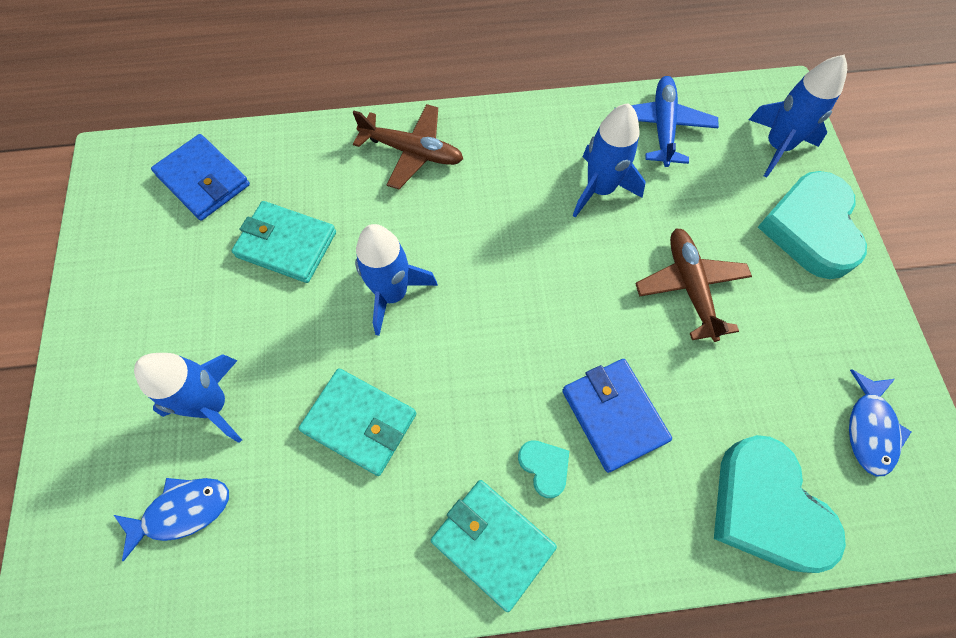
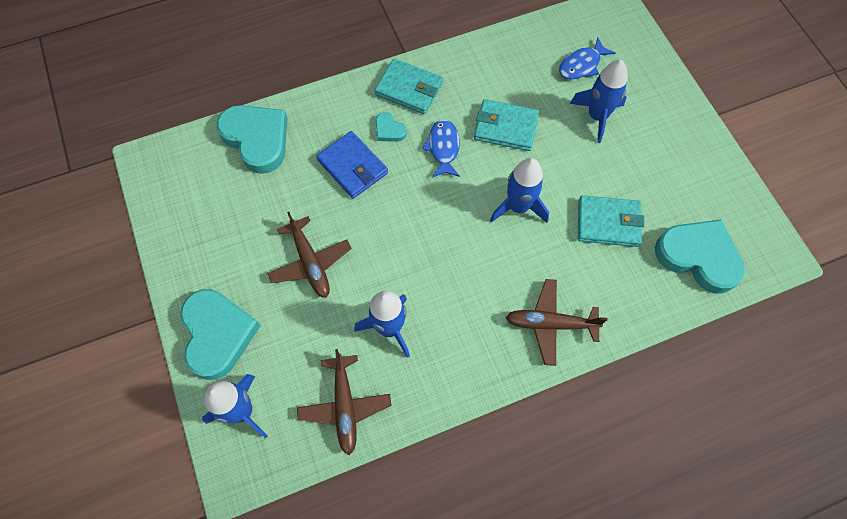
camera: 165 degrees right, 0 degrees up
blue wallet [151,134,250,220] -> turquoise heart [655,219,745,294]
blue plane [614,76,719,167] -> brown plane [297,349,392,455]
blue fish [849,369,911,476] -> blue fish moved to [422,119,460,178]

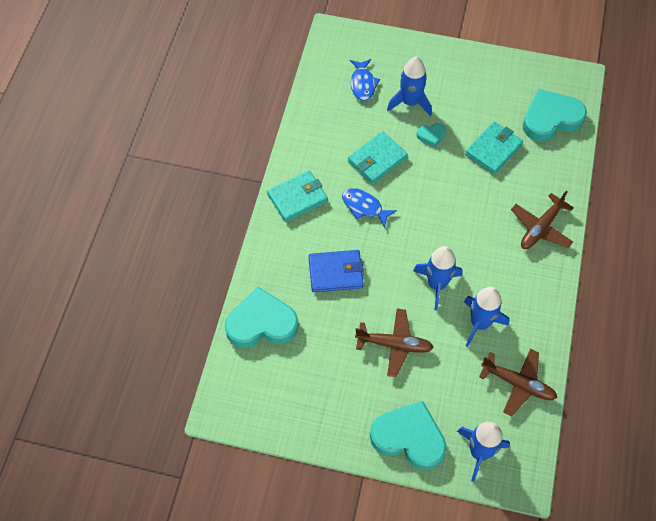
camera: 55 degrees left, 5 degrees down
turquoise heart [376,112,407,142] -> turquoise heart moved to [417,123,446,147]
blue rocket [490,158,549,223] -> blue rocket moved to [413,246,462,311]

